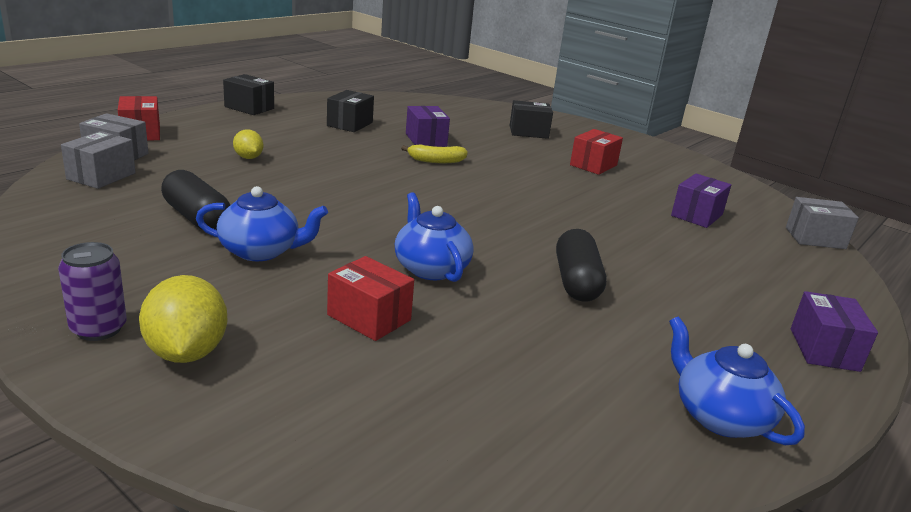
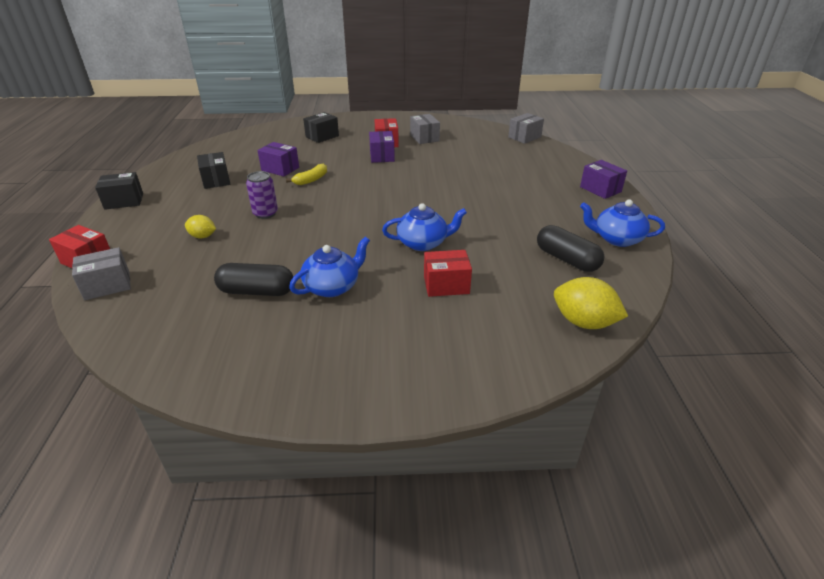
camera: 40 degrees left, 10 degrees up
purple can [58,242,127,341] -> purple can moved to [246,171,278,219]
grey box [61,131,136,189] -> grey box moved to [410,114,440,144]
yellow lemon [139,275,228,363] -> yellow lemon moved to [554,277,628,329]
blue teapot [395,192,474,282] -> blue teapot turned 150 degrees clockwise [382,203,467,251]
black capsule [556,229,606,302] -> black capsule moved to [537,225,604,272]
purple box [671,173,731,228] -> purple box moved to [369,131,395,163]

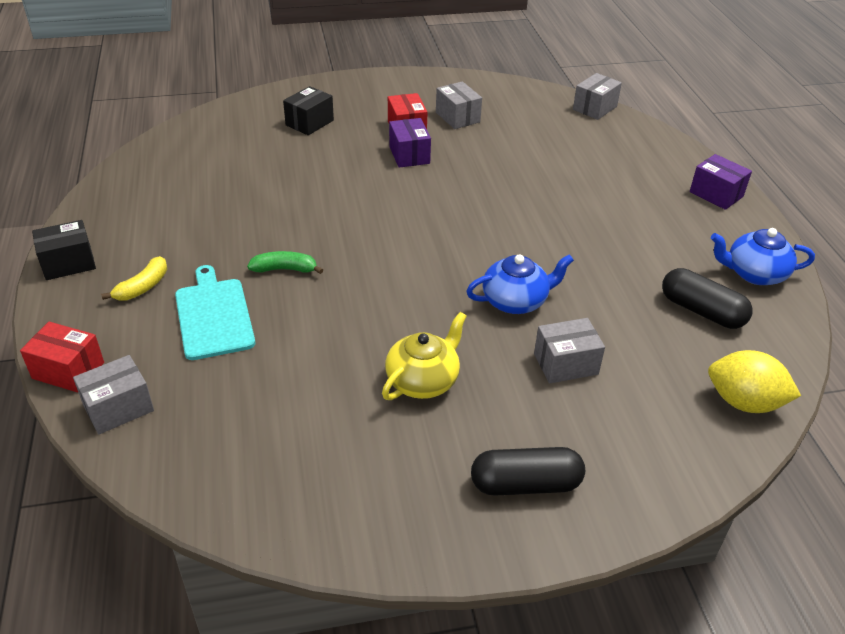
camera: 10 degrees left, 5 degrees up
yellow lemon [185,215,216,239] -> turquoise cutting board [175,265,255,360]
black box [197,152,231,189] -> none
black capsule [214,263,293,296] -> black capsule moved to [471,447,585,496]
purple can [246,171,278,219] -> green banana [247,251,323,274]
purple box [257,142,299,176] -> none
yellow banana [286,164,327,185] -> yellow banana moved to [101,256,167,300]
blue teapot [289,237,370,297] -> yellow teapot [382,312,467,400]
red box [424,250,472,297] -> grey box [534,318,605,384]

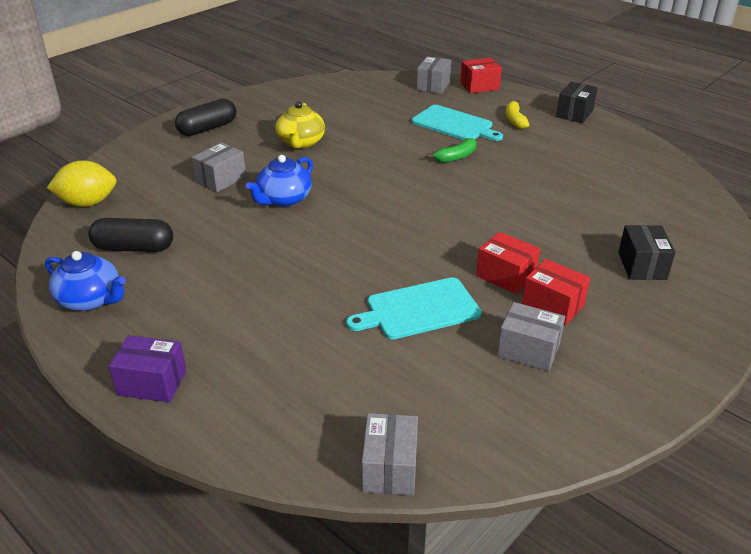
camera: 145 degrees right, 5 degrees down
purple box [389,118,431,168] -> red box [476,232,540,294]
blue teapot [711,228,815,285] -> blue teapot turned 60 degrees clockwise [45,251,126,311]
none -> turquoise cutting board [346,277,482,339]

